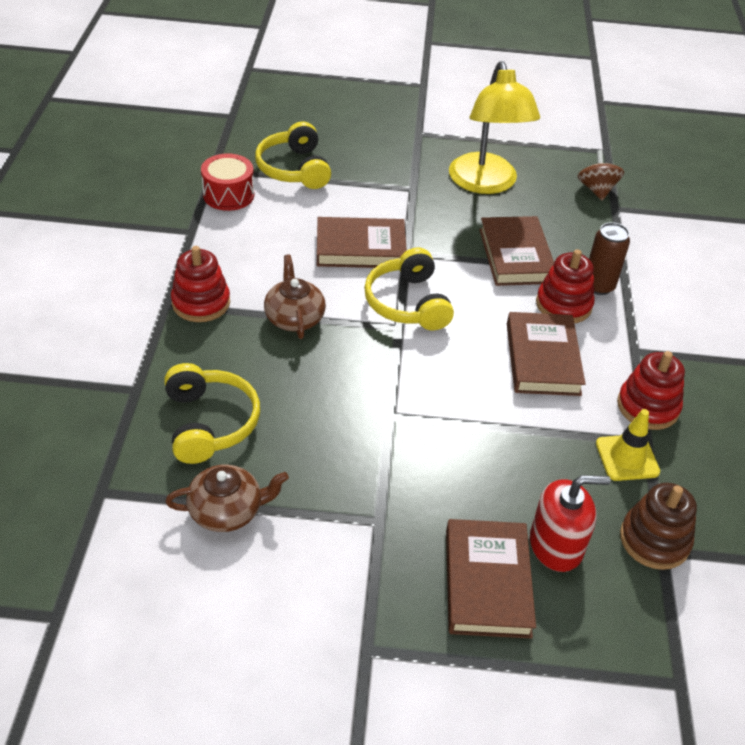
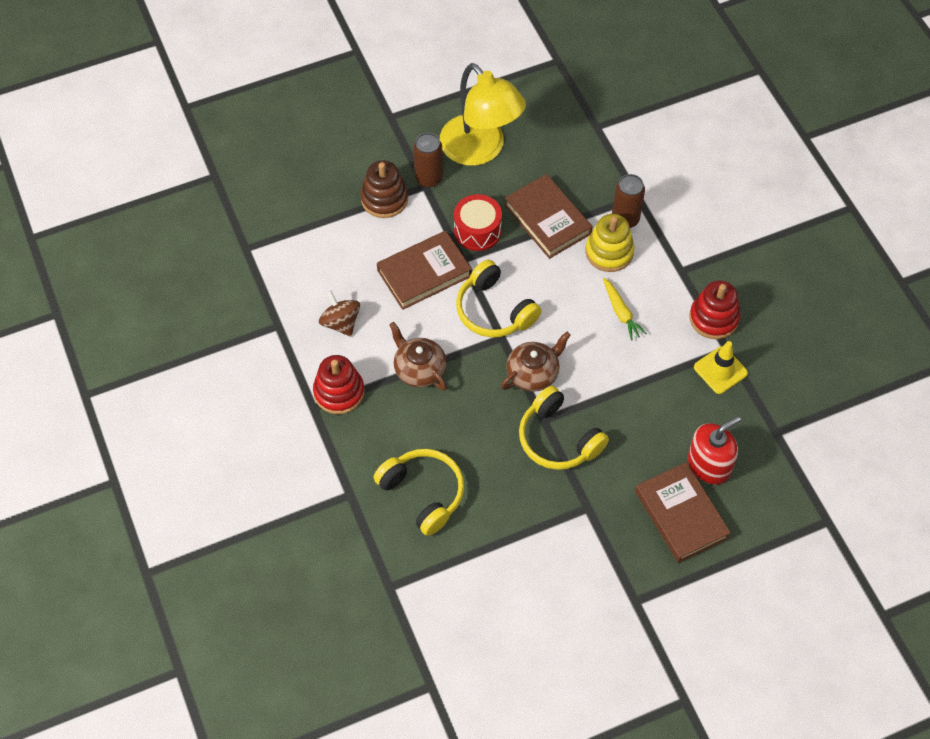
camera: 25 degrees left, 15 degrees up
brown teapot [165,464,289,532] -> brown teapot moved to [501,332,571,392]
red drum [201,153,254,211] -> red drum moved to [454,194,502,251]
yellow headphones [255,121,331,189] -> yellow headphones moved to [519,386,609,470]
brown book [507,312,585,396] -> yellow carrot [603,277,647,341]
red stacking toy [536,249,595,323] -> yellow stacking toy [585,214,635,272]
brown spinning top [578,150,624,201] -> brown spinning top moved to [319,290,360,337]
brown stacking toy [620,483,697,570] -> brown stacking toy moved to [360,160,408,218]
none -> brown can [413,133,443,188]

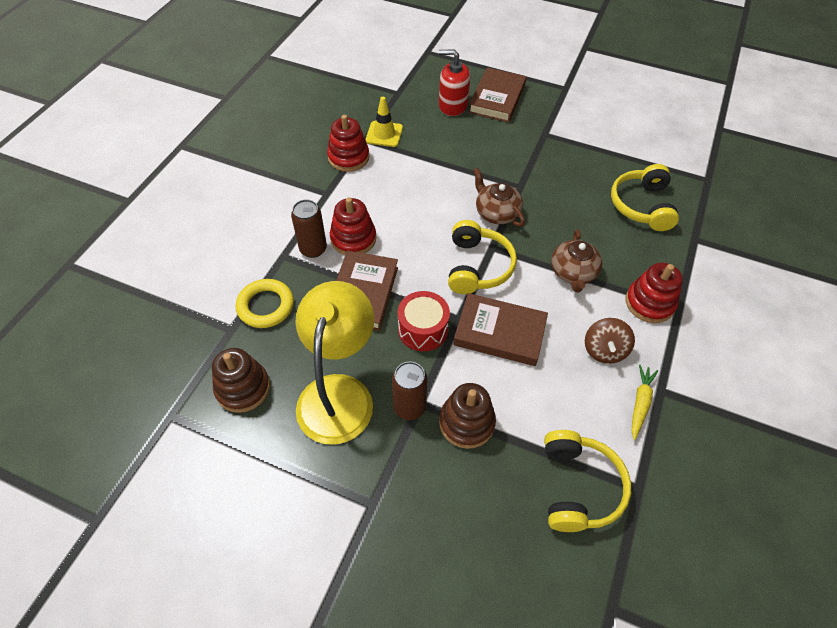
camera: 135 degrees left, 5 degrees down
brown teapot [501,332,571,392] -> brown teapot turned 45 degrees clockwise [473,168,525,227]
yellow headphones [519,386,609,470] -> yellow headphones moved to [544,430,631,532]
yellow stacking toy [585,214,635,272] -> red stacking toy [330,197,376,255]
yellow carrot [603,277,647,341] -> yellow carrot moved to [631,364,658,440]
none -> brown stacking toy [212,348,270,413]
none -> yellow ring [236,279,294,328]

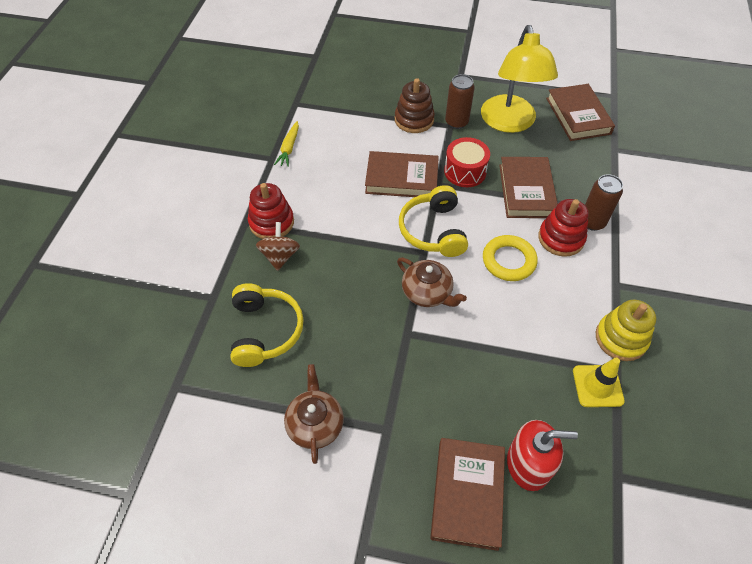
camera: 170 degrees right, 0 degrees up
brown stacking toy [212,348,270,413] -> brown book [546,84,615,141]
yellow ring [236,279,294,328] -> yellow ring moved to [483,235,538,281]
red stacking toy [327,115,369,172] -> yellow stacking toy [596,300,656,361]
yellow headphones [544,430,631,532] -> none
brown teapot [551,229,602,292] -> brown teapot moved to [284,364,344,464]
brown spinning top [585,318,635,364] -> brown spinning top moved to [256,222,300,271]

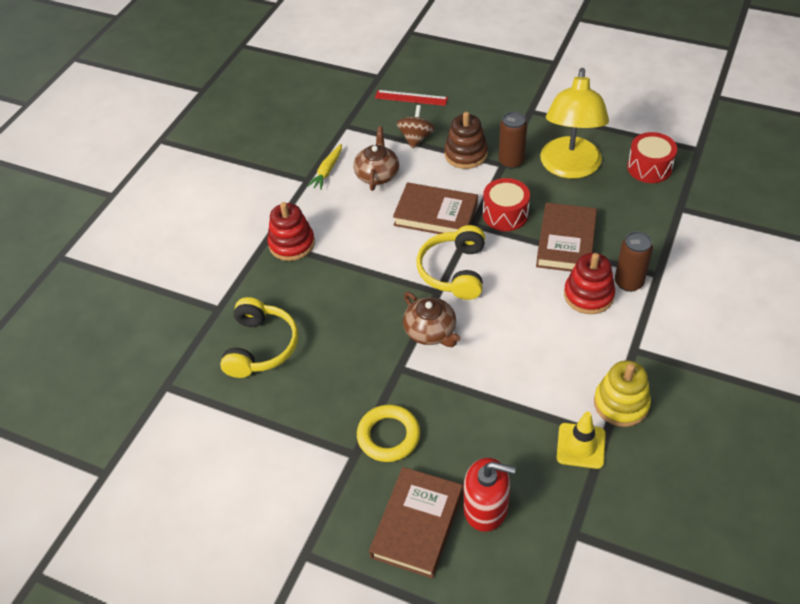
camera: 15 degrees right, 5 degrees down
brown spinning top [256,222,300,271] -> brown spinning top moved to [397,105,435,149]
brown teapot [284,364,344,464] -> brown teapot moved to [354,126,399,191]
yellow ring [483,235,538,281] -> yellow ring moved to [357,404,420,462]
brown book [546,84,615,141] -> red drum [627,132,677,183]
none -> red ruler [375,90,448,106]

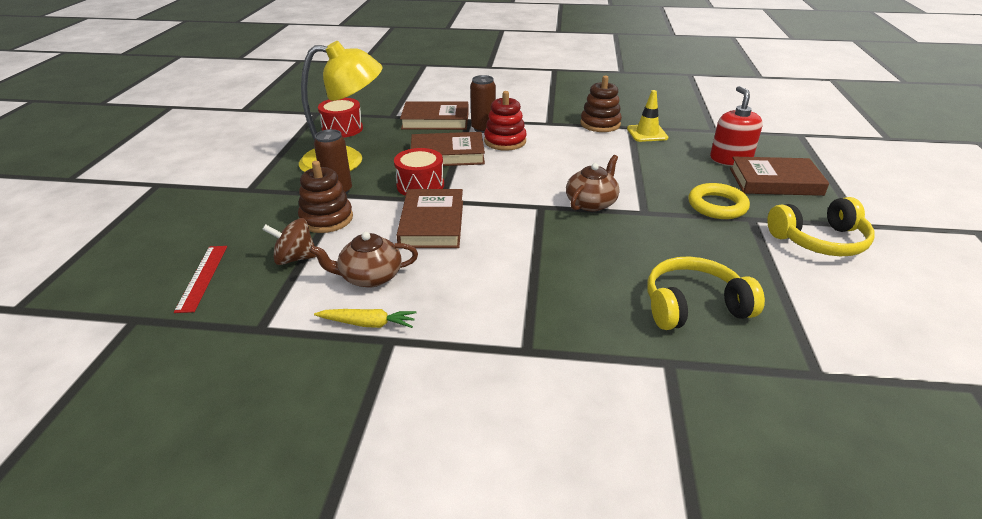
camera: 110 degrees left, 15 degrees down
red stacking toy [267,202,315,261] -> none
yellow headphones [416,225,485,300] -> yellow headphones moved to [767,197,875,256]
yellow stacking toy [594,360,651,427] -> brown stacking toy [580,75,622,132]
none -> brown book [400,101,469,130]

